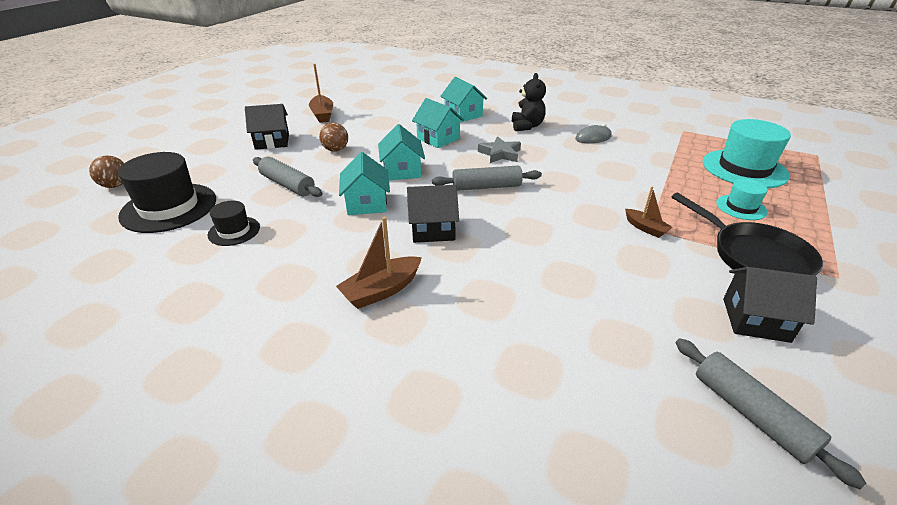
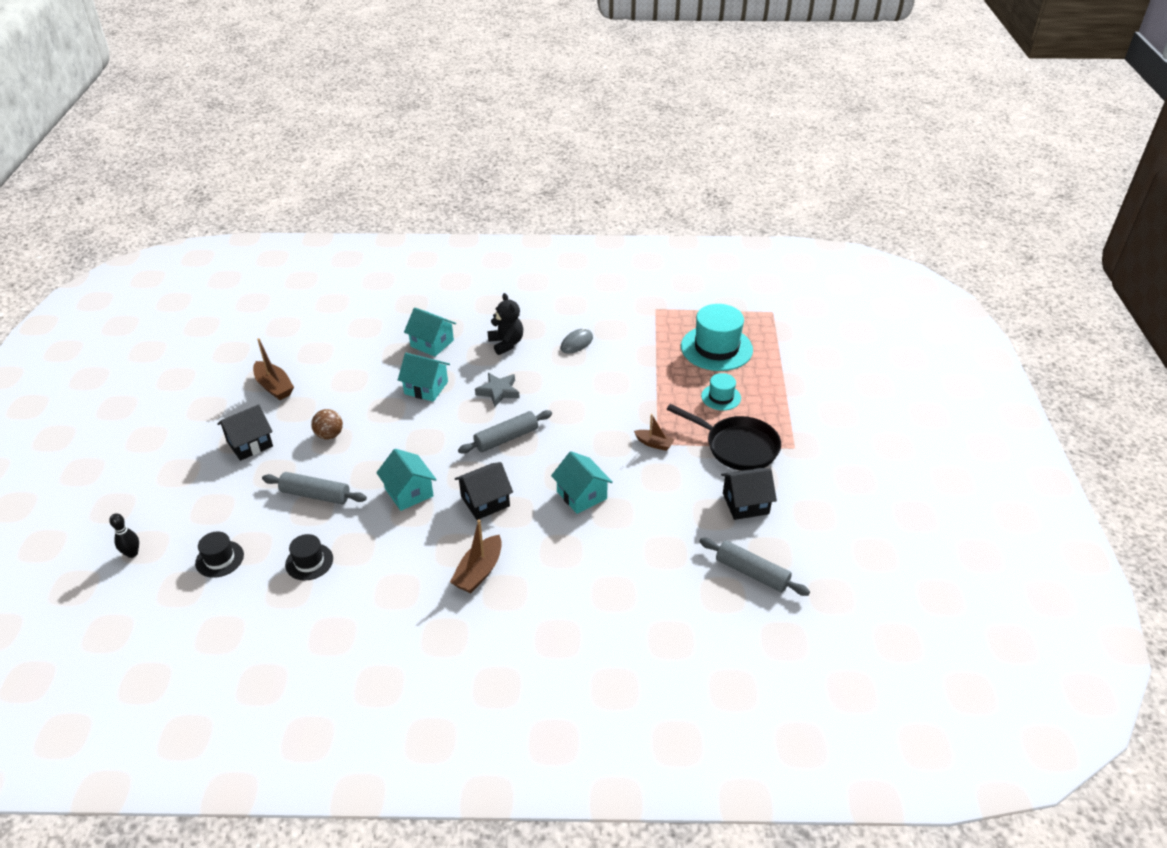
camera: 25 degrees left, 5 degrees up
brown ball [89,156,124,188] -> black bowling pin [109,513,139,558]
black hat [118,152,216,233] -> black hat [195,531,244,578], size x0.52
turquoise house [378,124,425,180] -> turquoise house moved to [551,451,613,514]

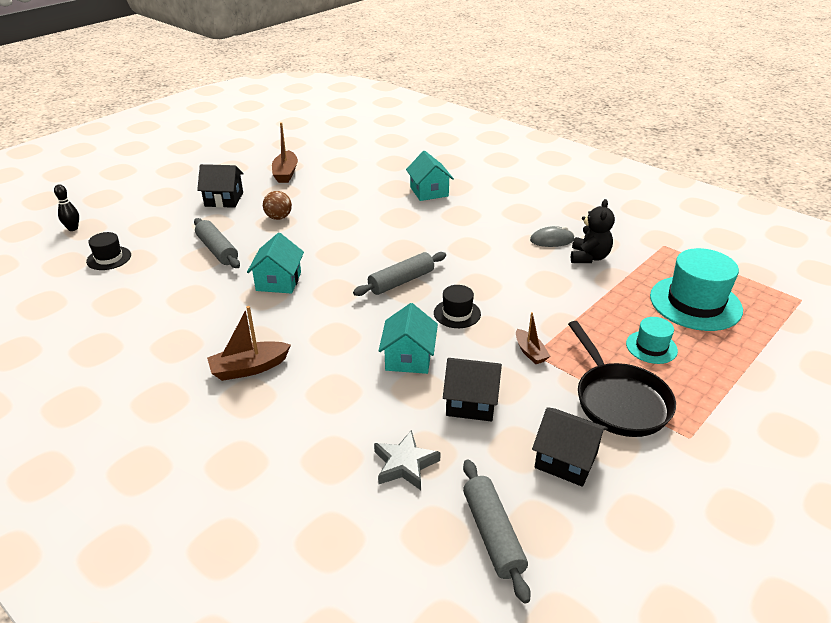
camera: 40 degrees right, 5 degrees down
black hat [285,534,333,581] -> black hat moved to [434,285,481,328]
turquoise house [398,353,450,402] -> none
black house [455,462,513,520] -> black house moved to [443,358,502,422]
grey rolling pin [458,410,552,454] -> grey rolling pin turned 45 degrees counterclockwise [353,252,446,296]
grey star [475,373,520,407] -> grey star moved to [374,430,441,490]
black teddy bear [487,293,523,355] -> black teddy bear moved to [571,199,615,263]

